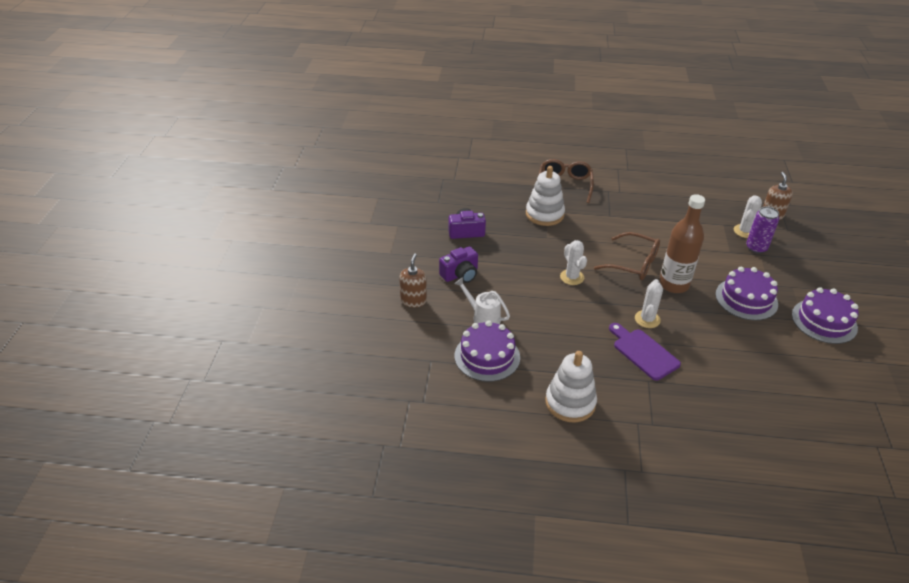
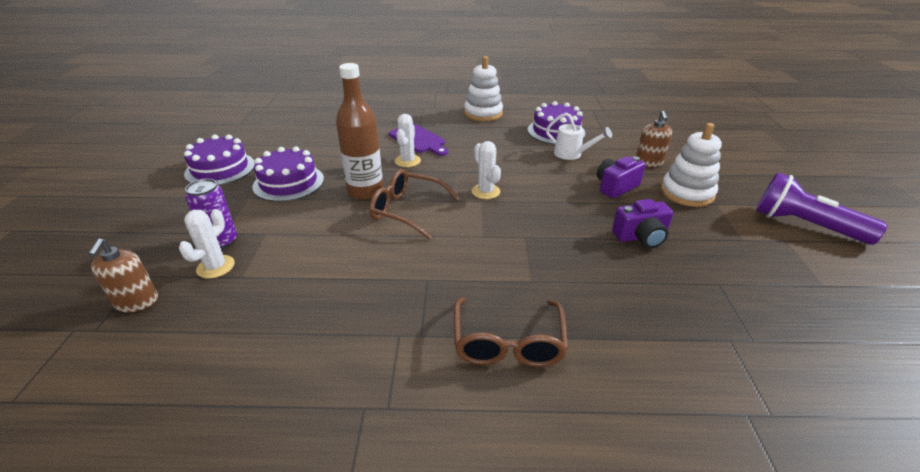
camera: 175 degrees right, 5 degrees down
white stacking toy [526,166,565,226] -> white stacking toy moved to [661,123,722,207]
none -> purple flashlight [756,172,887,244]

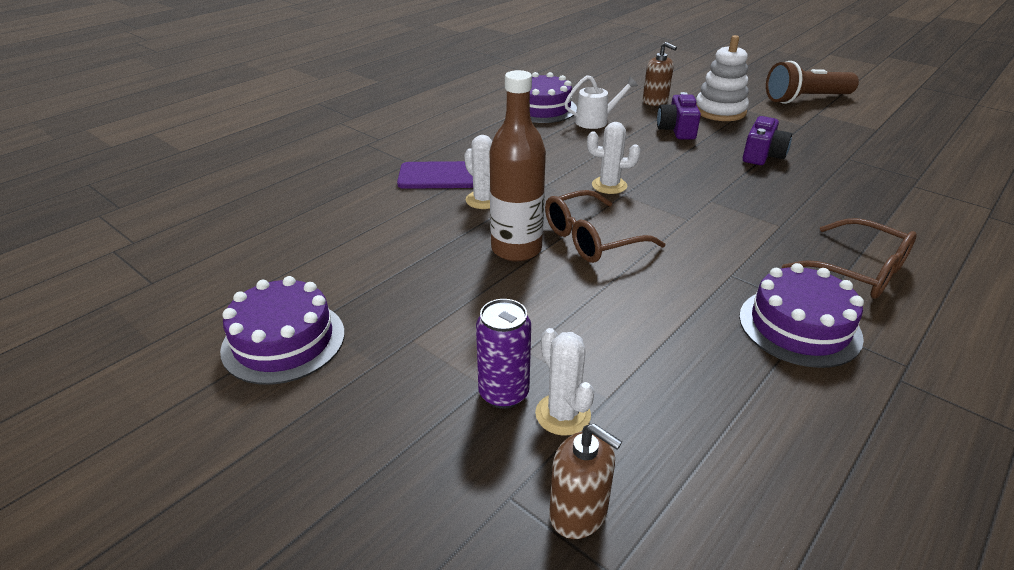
camera: 50 degrees left, 0 degrees up
purple cake [252,146,324,202] -> purple cake moved to [739,263,864,368]
white stacking toy [464,56,503,121] -> none
purple flashlight [756,172,887,244] -> brown flashlight [766,61,859,104]

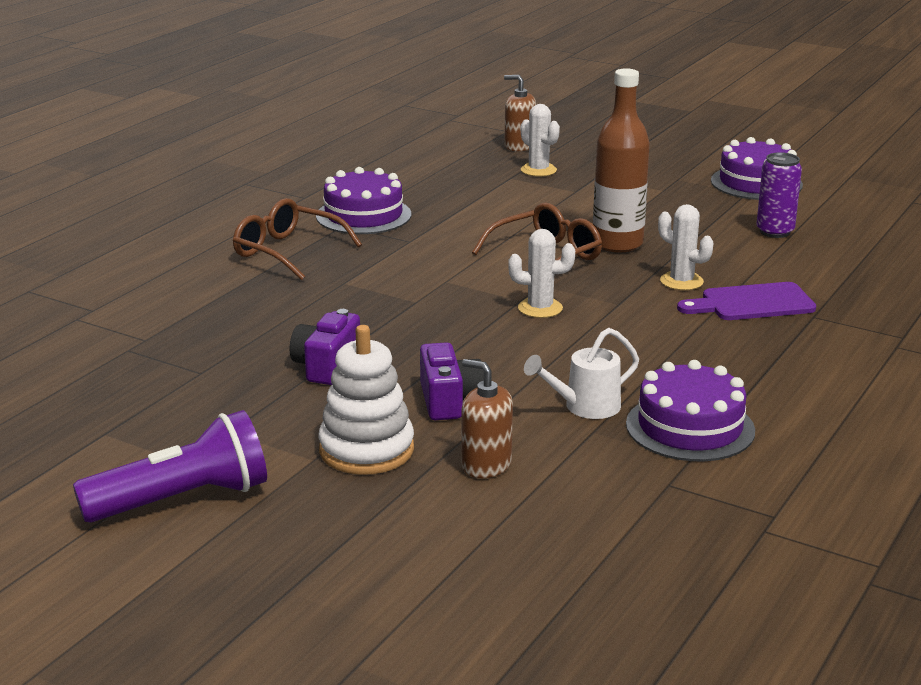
camera: 170 degrees right, 10 degrees down
purple can [476,299,531,409] -> purple can moved to [757,152,802,238]
brown flashlight [766,61,859,104] -> purple flashlight [73,410,267,523]

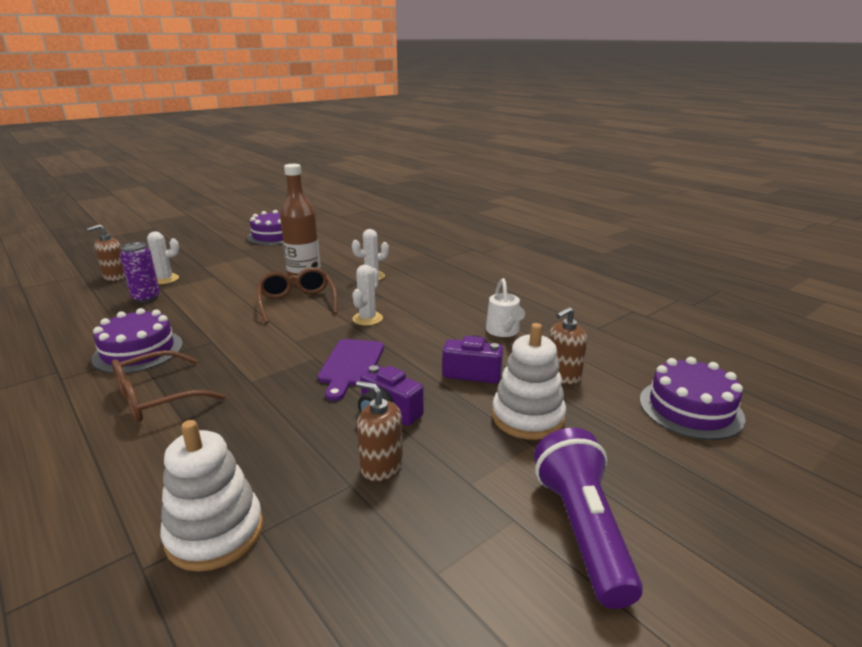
camera: 70 degrees left, 0 degrees up
purple cake [626,360,755,461] -> purple cake moved to [640,357,746,440]
purple cutting board [677,282,816,320] -> purple cutting board moved to [317,339,384,401]
purple can [757,152,802,238] -> purple can moved to [120,242,160,303]
none -> white stacking toy [160,420,263,572]
none -> brown soap dispenser [356,381,403,481]

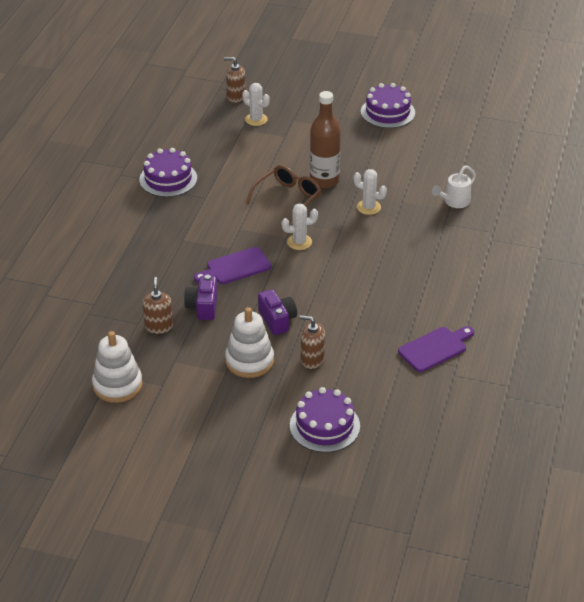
camera: 55 degrees right, 15 degrees up
brown glasses [112,350,225,422] -> none
purple can [120,242,160,303] -> none
white stacking toy [160,420,263,572] -> white stacking toy moved to [92,331,143,403]
white watering can [486,278,525,337] -> white watering can moved to [432,166,476,208]
purple flashlight [534,428,643,609] -> none
none -> purple cutting board [398,326,474,372]

